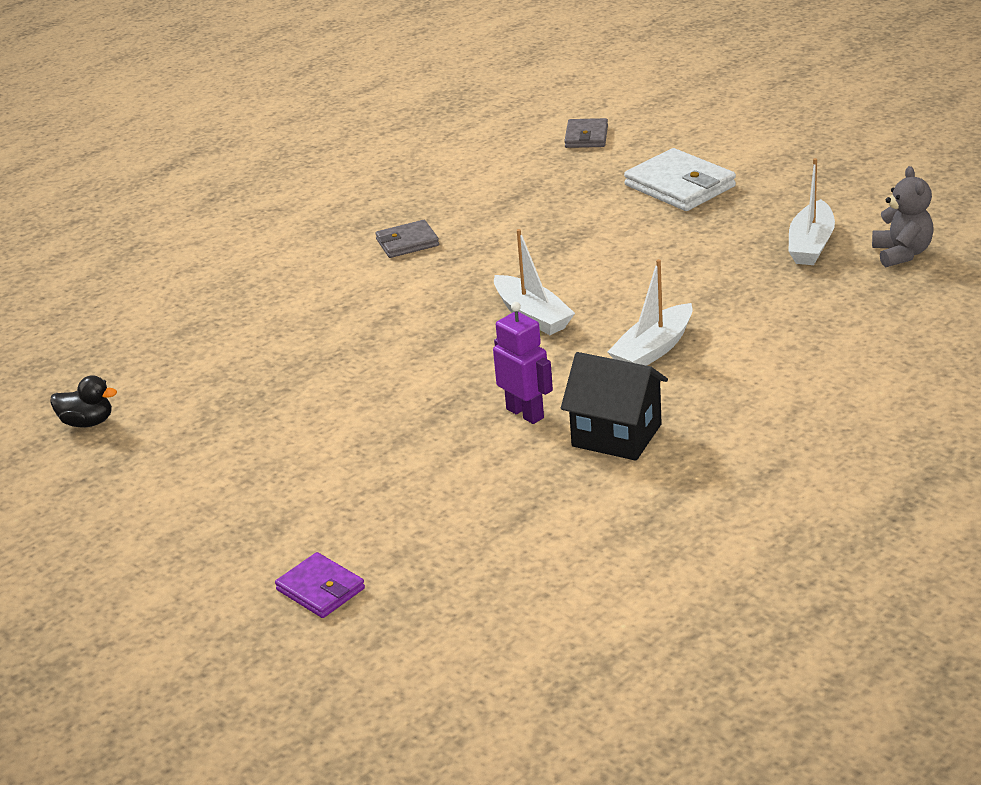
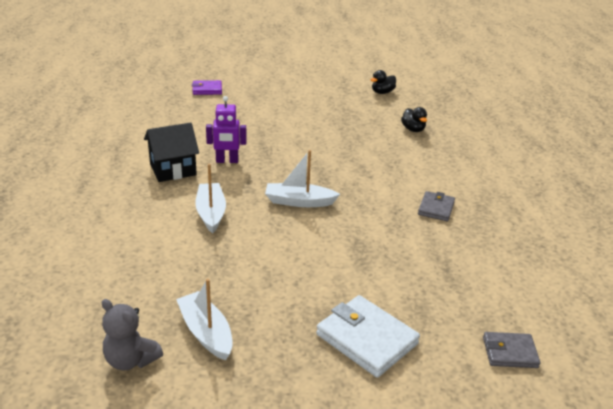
camera: 125 degrees right, 0 degrees up
grey wallet [564,118,608,148] -> grey wallet turned 45 degrees counterclockwise [483,332,541,368]
white wallet [624,148,736,211] -> white wallet turned 45 degrees clockwise [316,295,420,378]
none -> black duck [401,107,427,132]

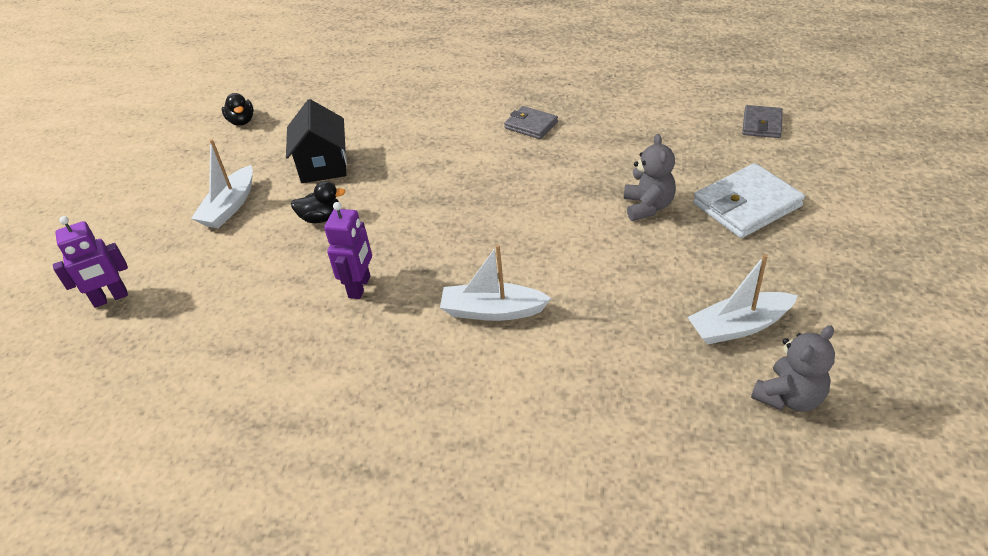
camera: 70 degrees left, 10 degrees up
black house [144,123,199,182] -> black house moved to [286,99,347,183]
purple wallet [192,80,222,95] -> purple robot [53,216,128,308]
white boat [265,150,340,207] -> white boat moved to [191,139,253,228]
black duck [401,107,427,132] -> black duck moved to [291,181,346,223]
none -> grey teddy bear [624,134,676,221]

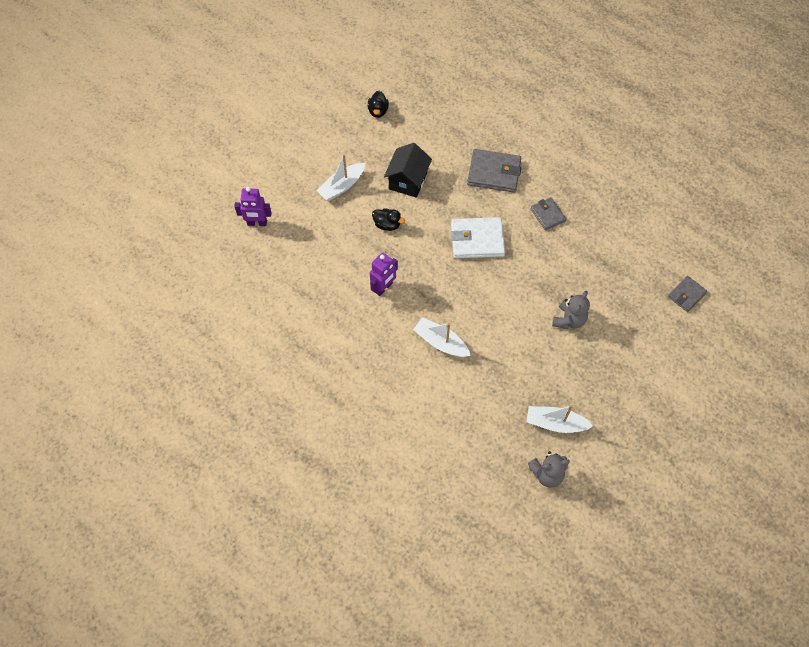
camera: 25 degrees right, 20 degrees up
white wallet [693,163,805,238] -> white wallet moved to [451,217,505,258]
none -> grey wallet [467,149,521,192]

